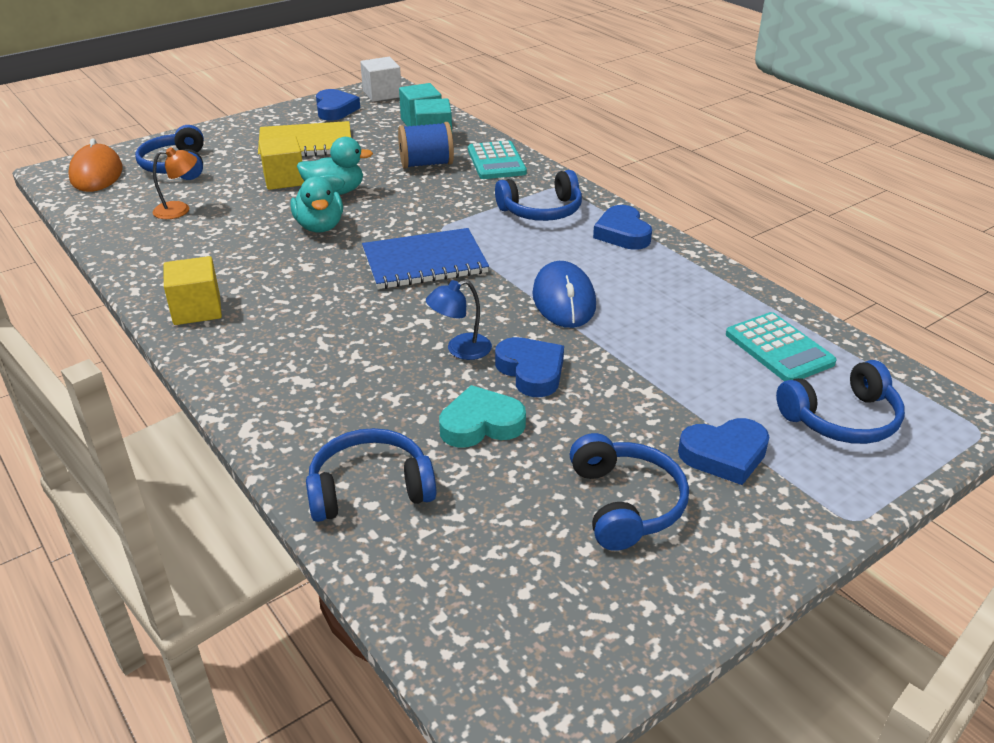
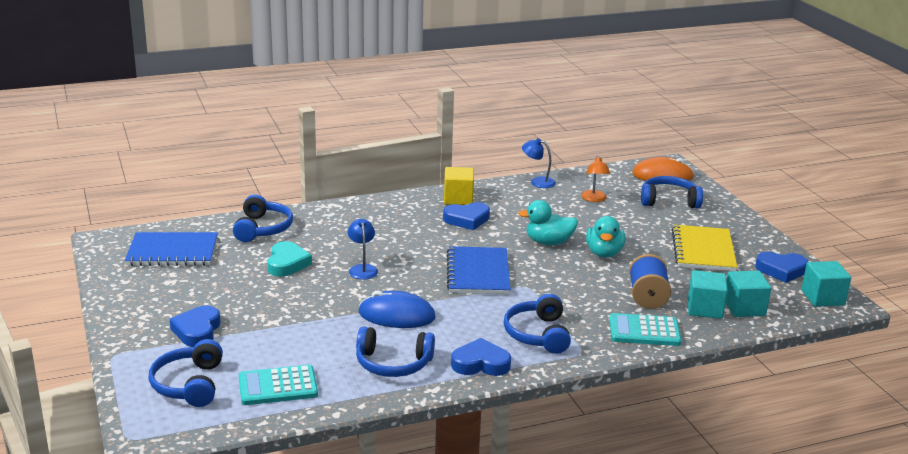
camera: 105 degrees right, 10 degrees down
yellow cube [259,136,305,190] -> none
white cube [360,57,401,102] -> turquoise cube [801,261,851,307]
blue heart [495,337,564,397] -> blue heart moved to [443,202,490,230]
blue headphones [570,433,689,551] -> blue headphones moved to [356,326,435,377]
none -> blue notebook [125,232,218,266]
none -> blue lamp [522,138,556,188]

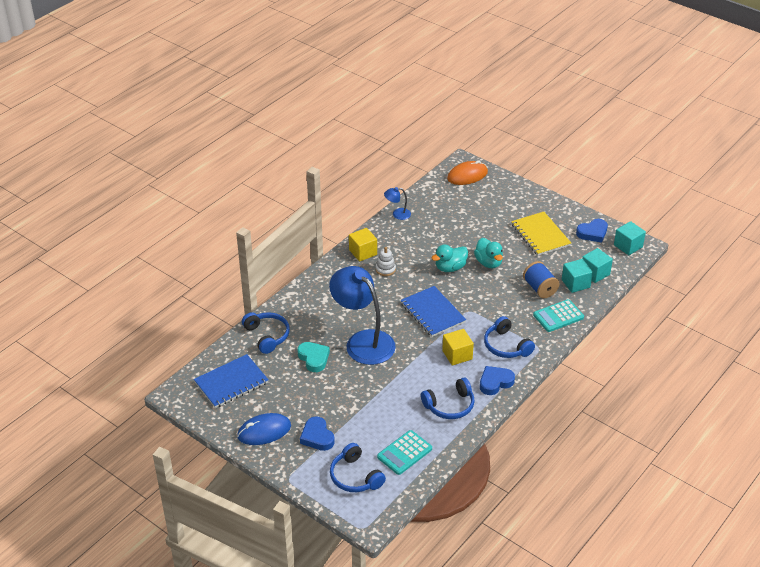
camera: 30 degrees left, 15 degrees up
blue lamp [348,219,378,279] -> blue lamp [329,266,396,365], size x2.37
blue mouse [358,291,436,328] -> blue mouse moved to [237,413,291,445]
blue heart [443,202,490,230] -> white stacking toy [376,247,396,276]
orange lamp [581,155,610,202] -> none
blue headphones [641,176,703,209] -> none
none -> yellow cube [442,329,474,366]

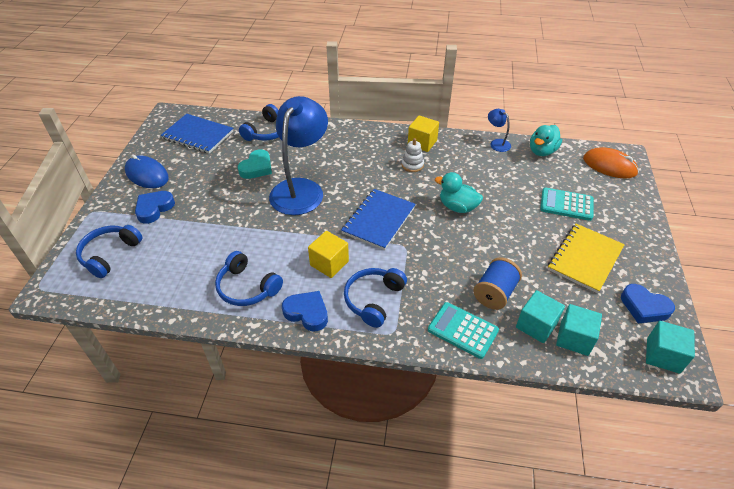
camera: 60 degrees right, 5 degrees up
turquoise calculator [377,430,432,475] -> turquoise calculator moved to [540,188,594,221]
turquoise duck [474,238,503,268] -> turquoise duck moved to [530,125,562,156]

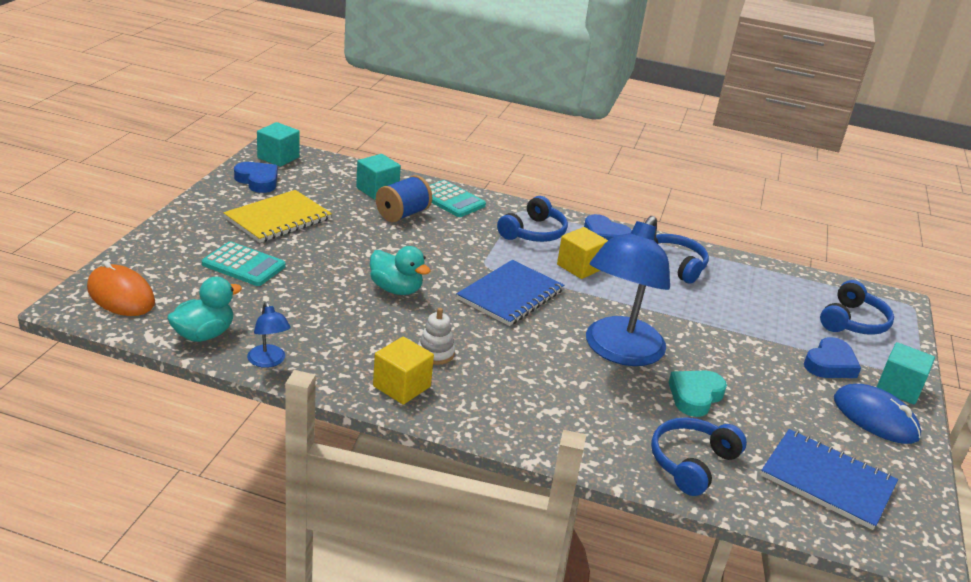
camera: 175 degrees left, 15 degrees down
turquoise cube [556,304,602,356] -> turquoise cube moved to [877,342,935,405]

